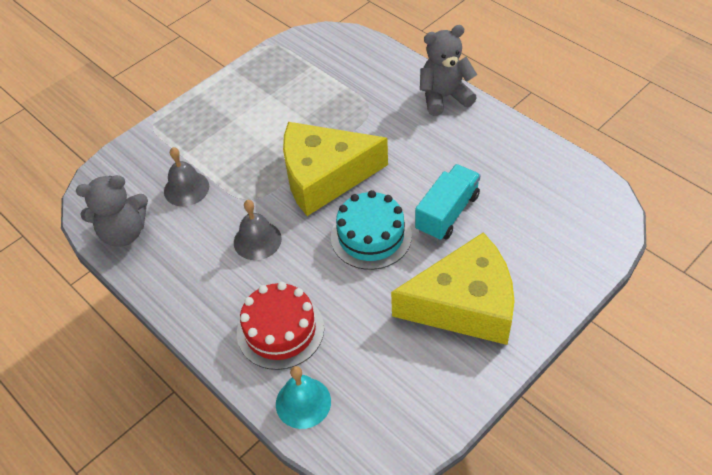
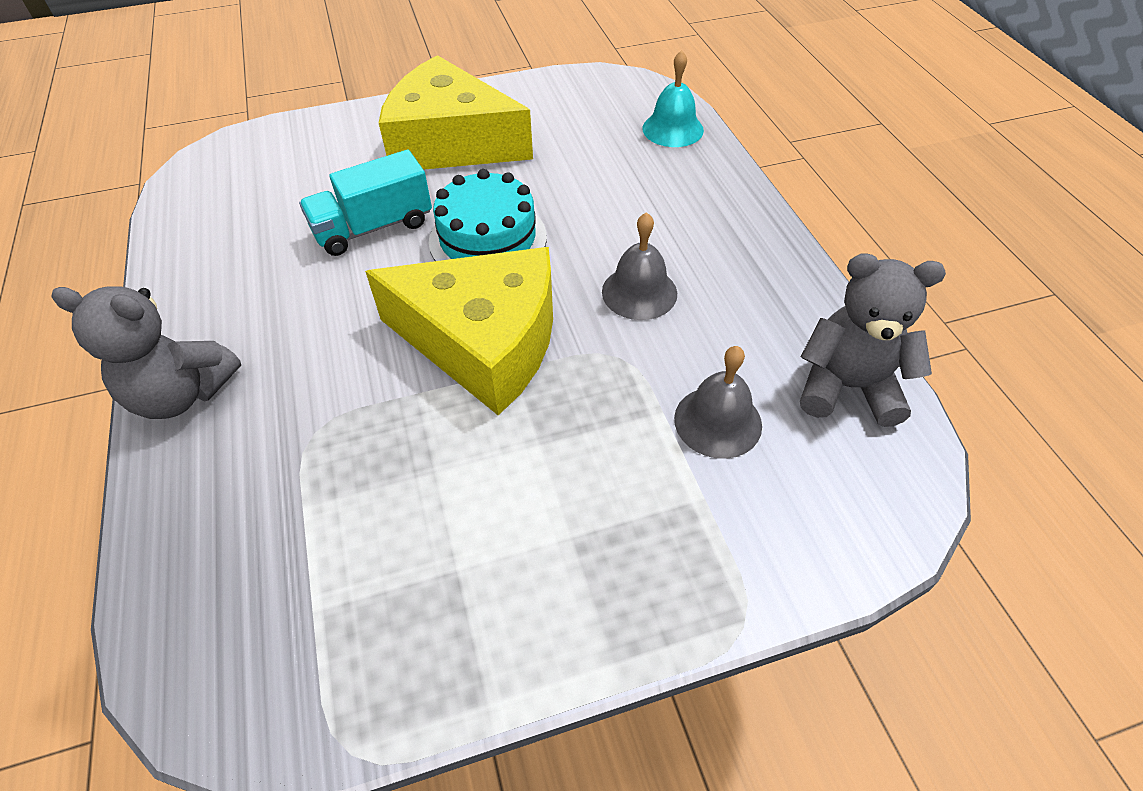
camera: 155 degrees left, 0 degrees up
red cake [237,282,324,370] -> none

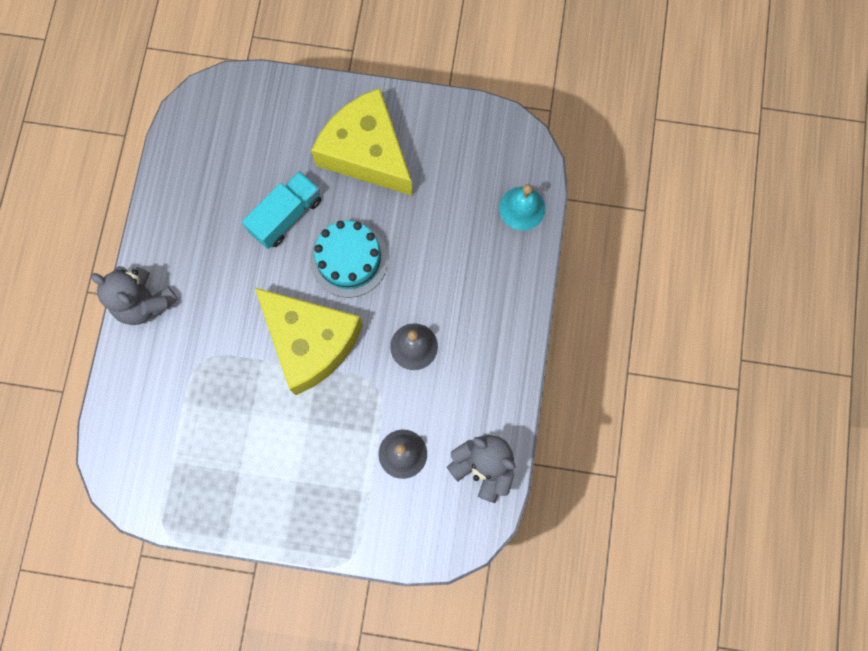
camera: 25 degrees right, 25 degrees up
turquoise truck [299,150,432,256] -> turquoise truck turned 135 degrees clockwise [242,171,321,249]

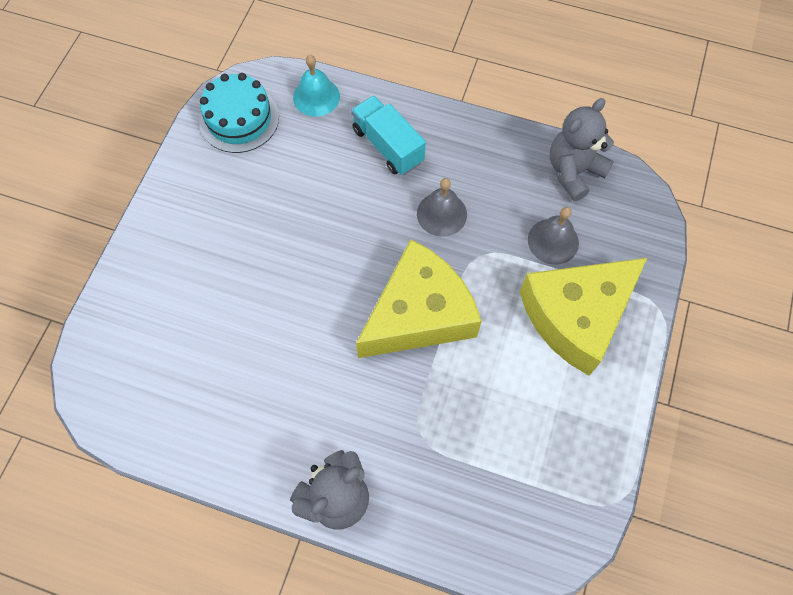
camera: 80 degrees left, 10 degrees down
turquoise truck [242,171,321,249] -> turquoise truck moved to [351,96,426,175]
turquoise cake [310,221,388,297] -> turquoise cake moved to [199,73,279,153]
yellow cheese [311,88,413,196] -> yellow cheese moved to [520,258,647,376]

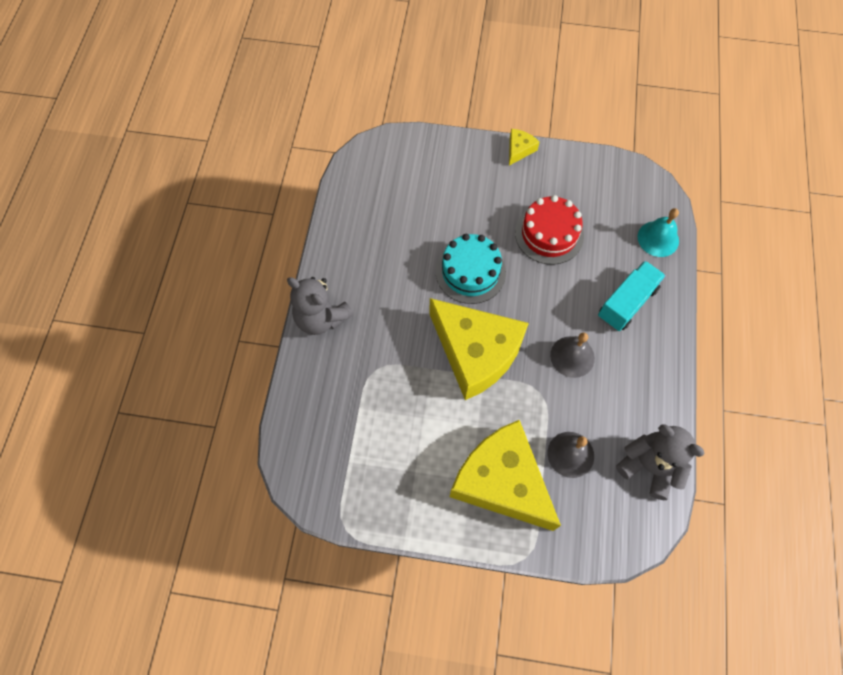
camera: 80 degrees right, 0 degrees up
turquoise cake [199,73,279,153] -> turquoise cake moved to [436,234,506,304]
none -> yellow cheese [509,129,539,166]
none -> red cake [515,195,584,265]

